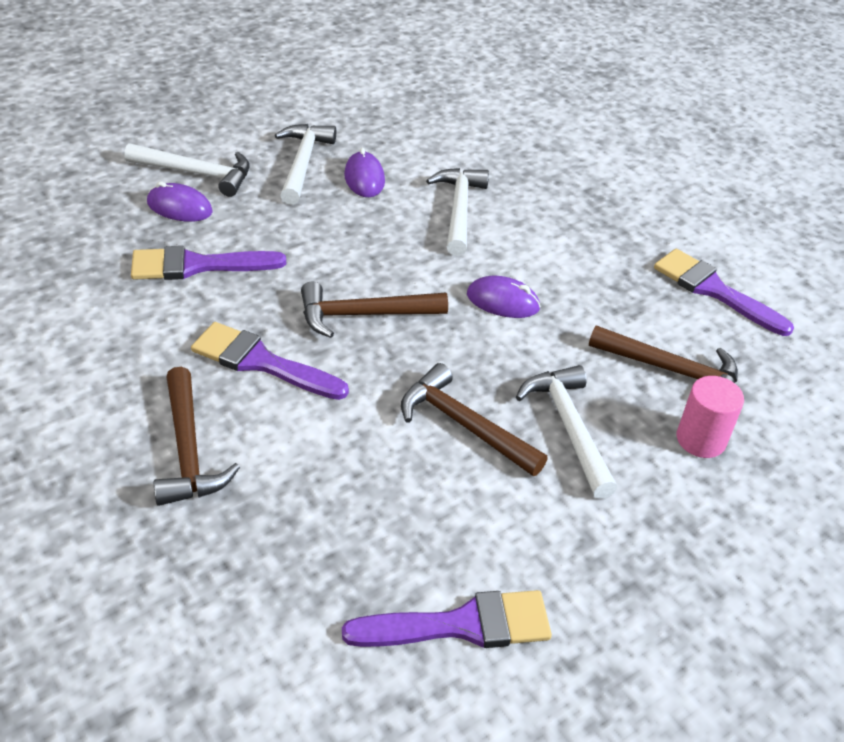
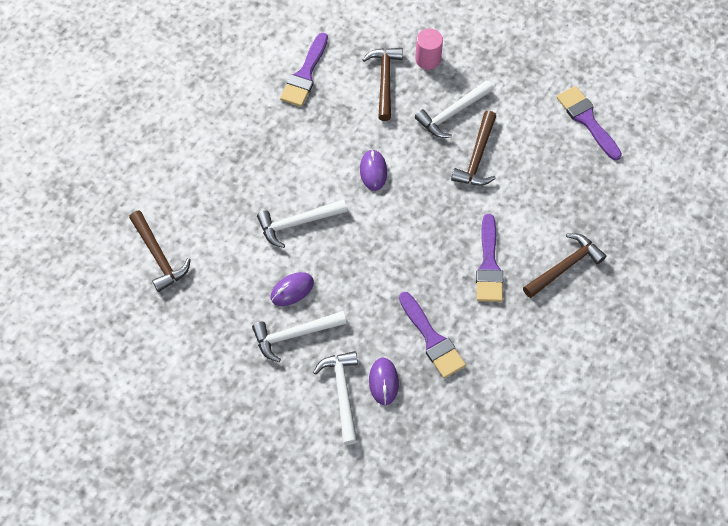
camera: 110 degrees left, 20 degrees up
brown hammer [301,282,448,338] -> brown hammer moved to [129,211,191,292]

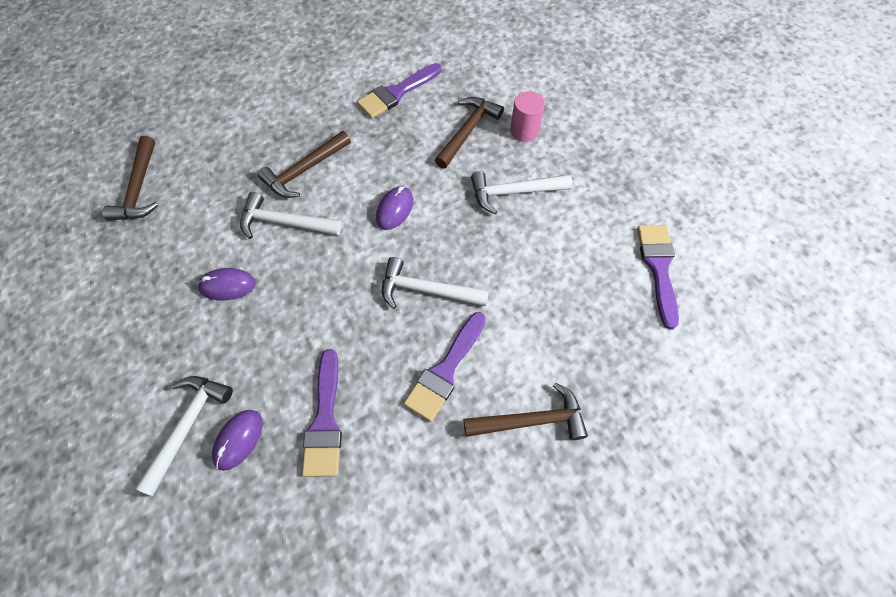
camera: 30 degrees right, 0 degrees up
white hammer [252,311,347,362] -> white hammer moved to [382,257,489,309]
brown hammer [451,111,496,186] -> brown hammer moved to [258,131,351,198]

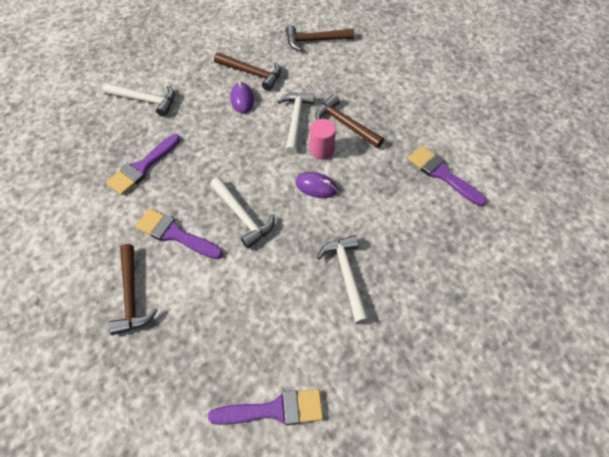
camera: 85 degrees right, 5 degrees down
purple mouse [212,410,263,471] -> none
purple brush [302,349,342,477] -> purple brush turned 45 degrees counterclockwise [106,134,181,195]
white hammer [382,257,489,309] -> white hammer turned 135 degrees clockwise [210,177,275,249]
brown hammer [435,97,504,169] -> brown hammer moved to [214,52,281,91]
pink cylinder [510,91,545,142] -> pink cylinder moved to [310,119,336,160]

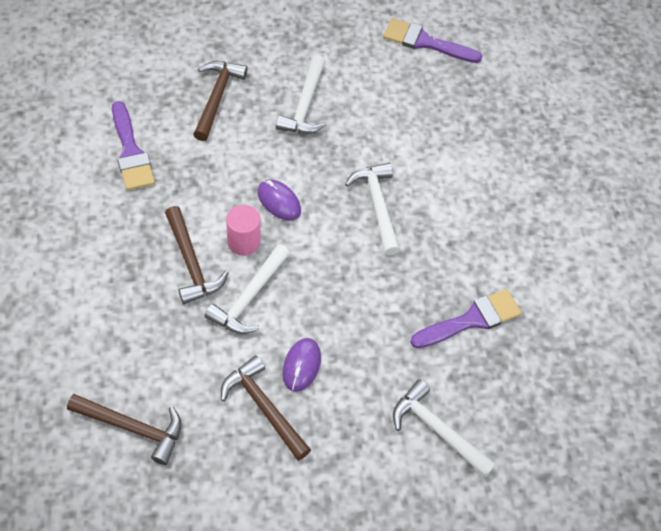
camera: 160 degrees left, 0 degrees up
brown hammer [108,244,158,335] -> brown hammer moved to [193,61,248,141]
purple brush [135,209,223,259] -> none

